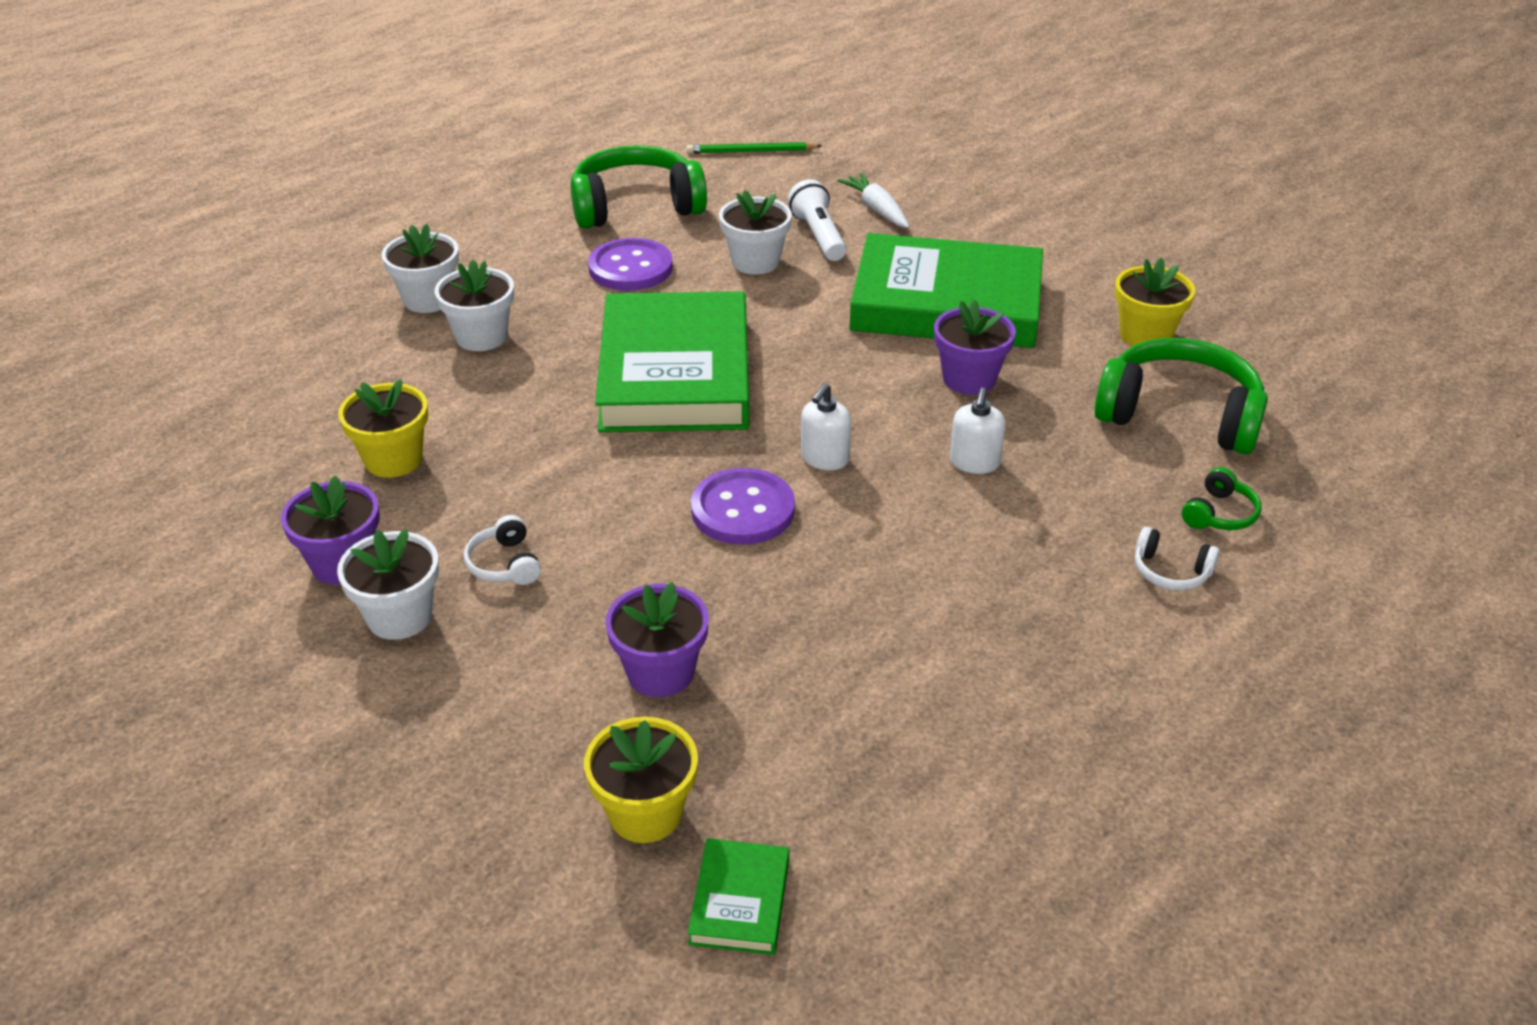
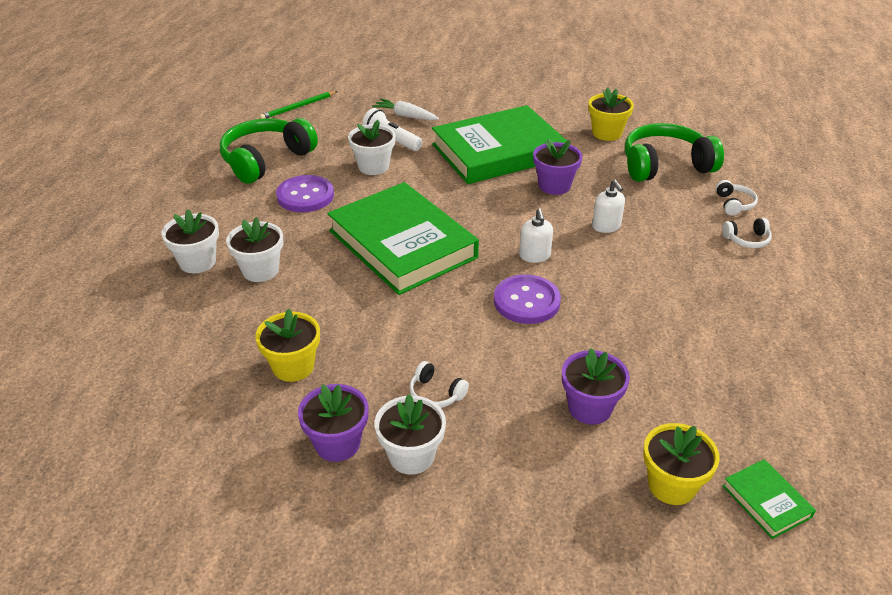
camera: 35 degrees left, 0 degrees up
green headphones [1182,467,1261,530] -> white headphones [716,180,758,215]

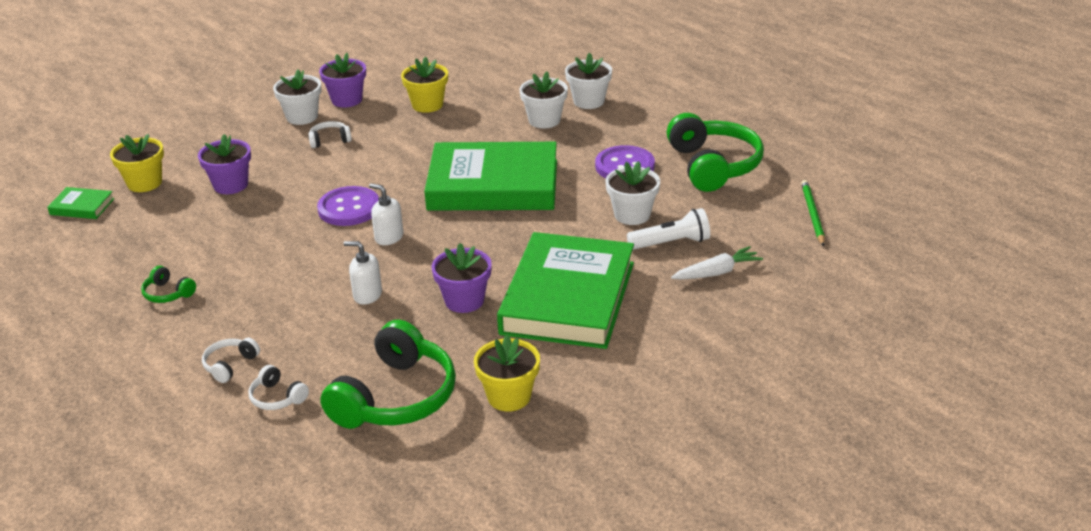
camera: 130 degrees right, 5 degrees down
none -> green headphones [141,266,196,303]

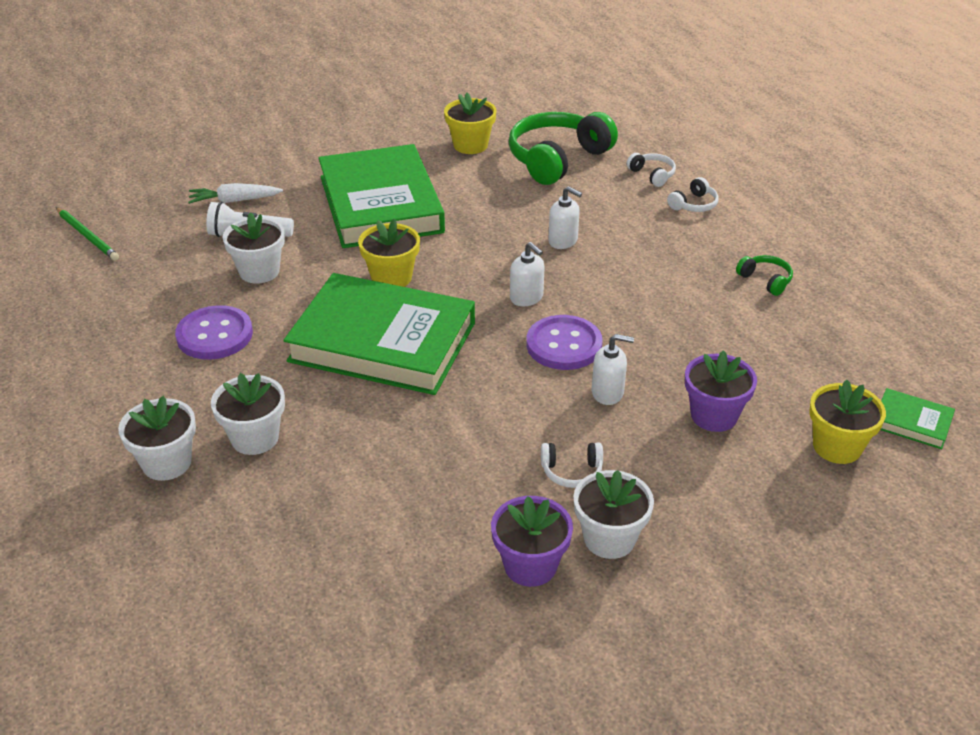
camera: 165 degrees left, 5 degrees up
yellow flower pot [401,57,448,113] -> yellow flower pot moved to [358,218,420,287]
purple flower pot [432,243,492,313] -> none
green book [497,232,634,349] -> green book turned 45 degrees counterclockwise [318,144,445,248]
green headphones [667,113,764,192] -> none
green pencil [801,180,825,246] -> green pencil turned 60 degrees counterclockwise [56,207,119,261]
none -> white soap dispenser [592,334,634,405]

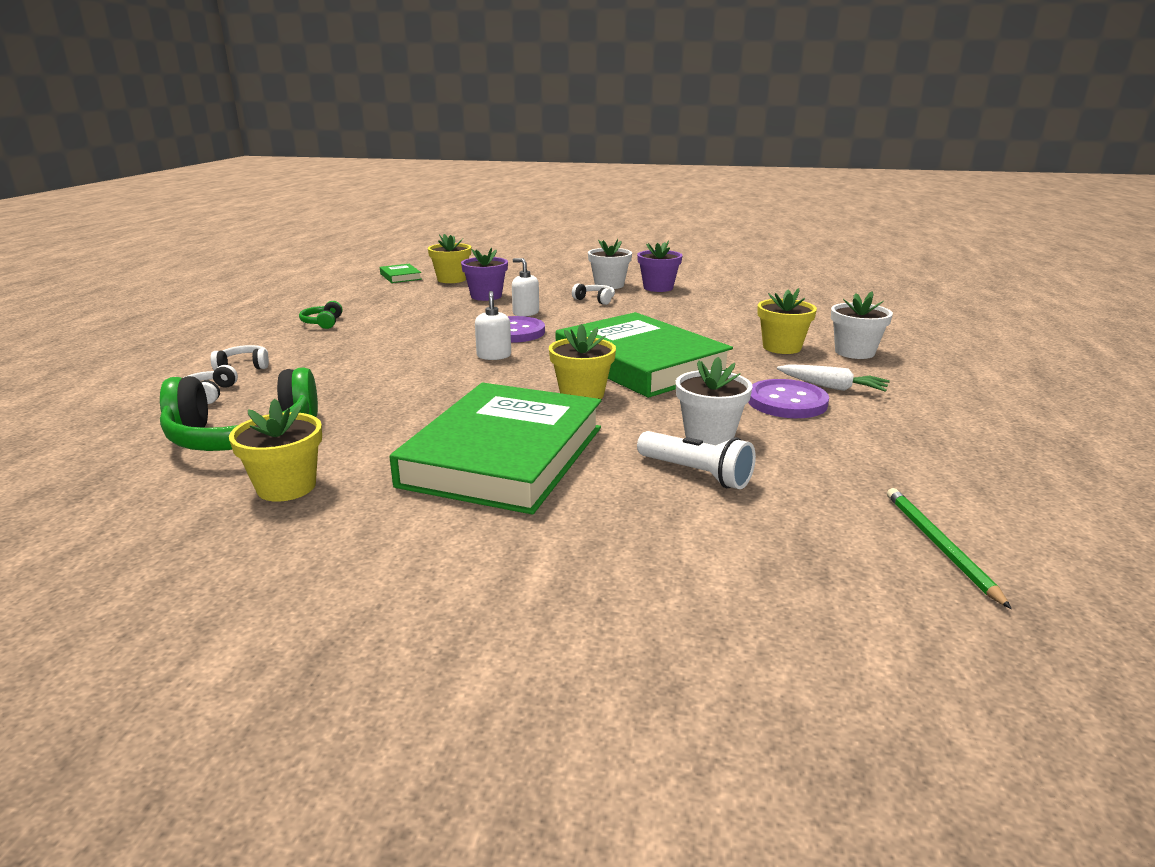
camera: 145 degrees left, 15 degrees down
white carrot [188,183,283,204] -> white carrot moved to [777,364,890,392]
white flower pot [211,373,285,455] -> yellow flower pot [758,288,817,354]
white soap dispenser [548,186,582,249] -> none

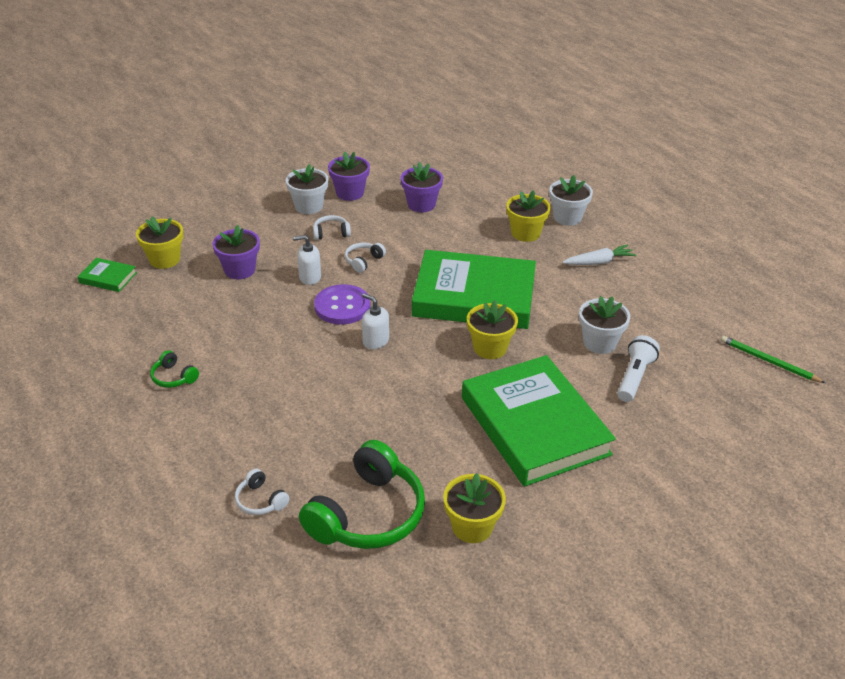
camera: 45 degrees left, 15 degrees up
white headphones [210,345,269,370] -> white headphones moved to [345,243,386,273]
white flashlight [637,431,756,489] -> white flashlight turned 60 degrees counterclockwise [617,335,660,402]
purple button [748,379,829,418] -> none
none -> purple flower pot [401,162,443,212]

